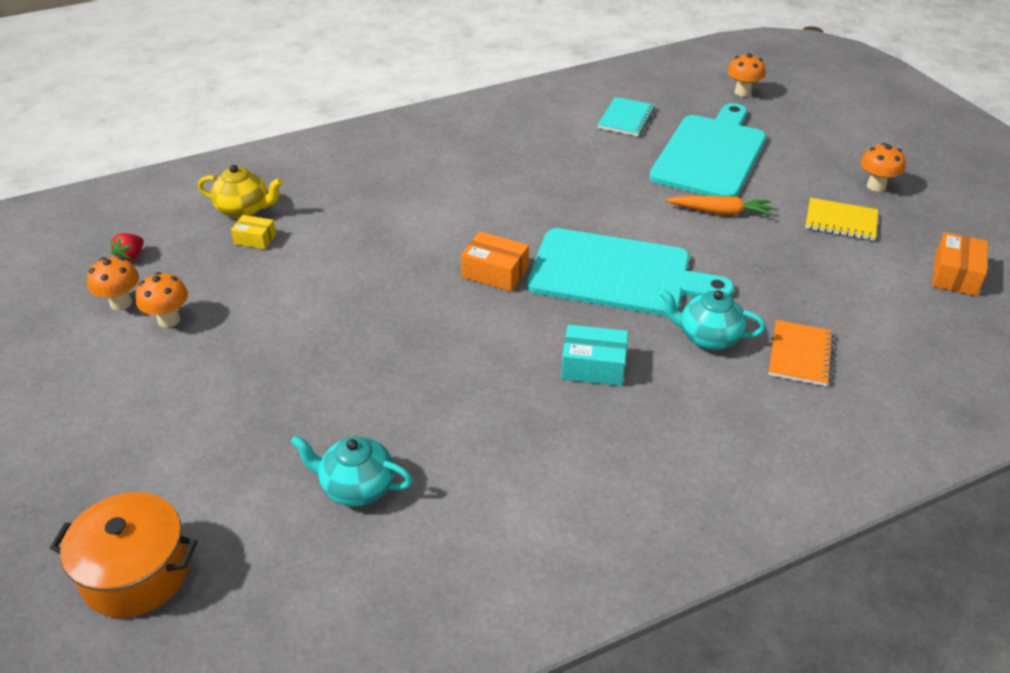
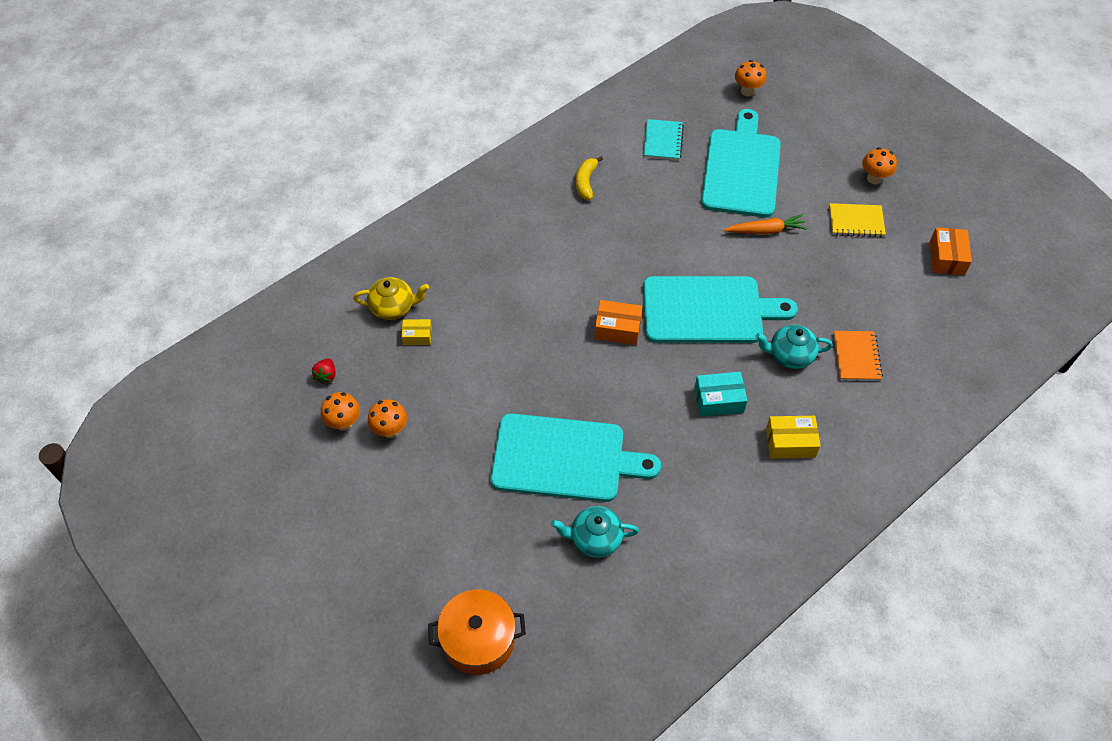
camera: 15 degrees left, 15 degrees up
none -> turquoise cutting board [491,413,661,502]
none -> yellow banana [576,156,603,200]
none -> yellow box [766,416,821,459]

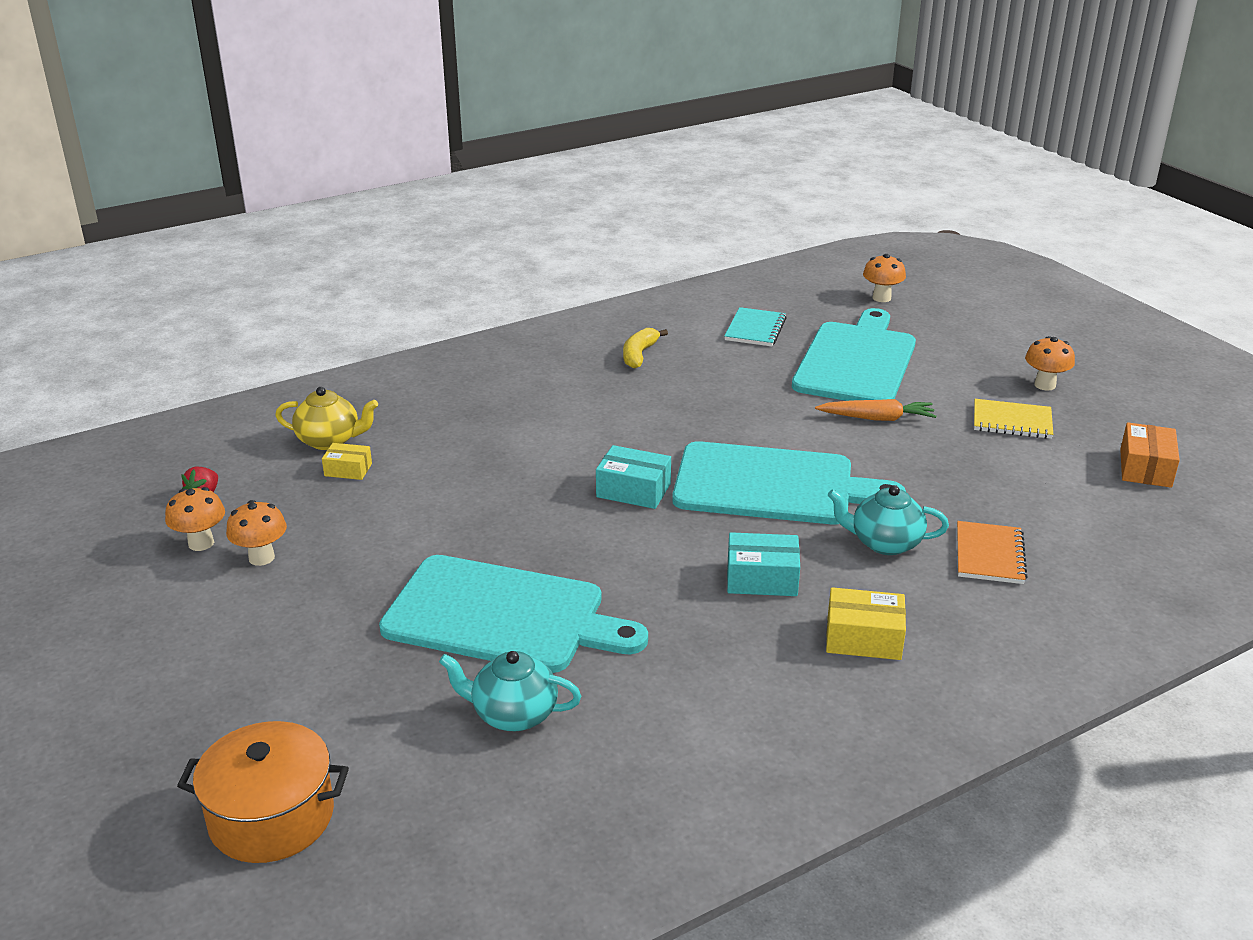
camera: 10 degrees right, 25 degrees down
orange box [594,300,642,345] -> turquoise box [596,445,671,509]

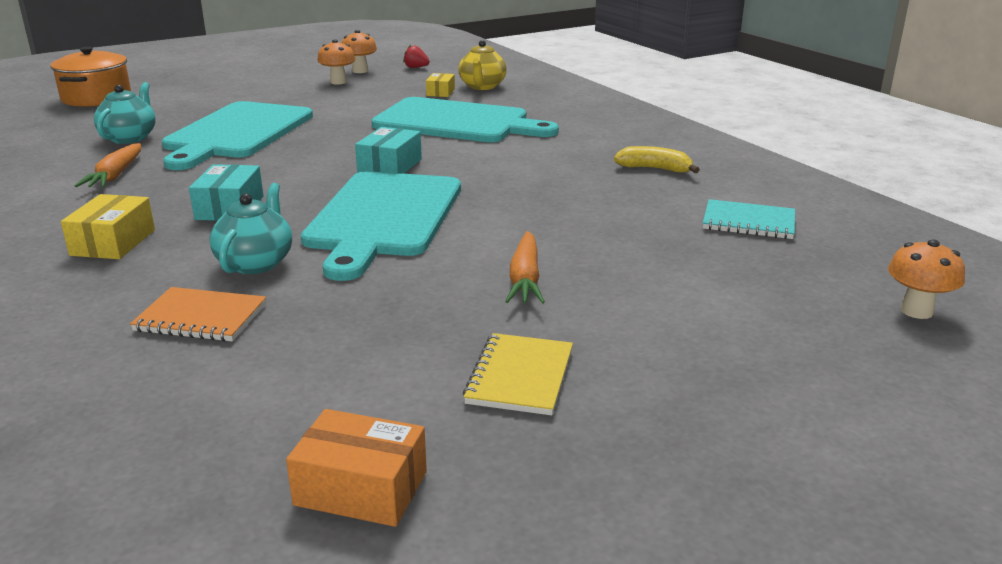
camera: 90 degrees right, 5 degrees down
turquoise cutting board [792,308,916,401] -> turquoise cutting board moved to [371,97,559,142]
orange mushroom [1025,336,1075,391] -> none
none -> orange carrot [75,143,141,187]

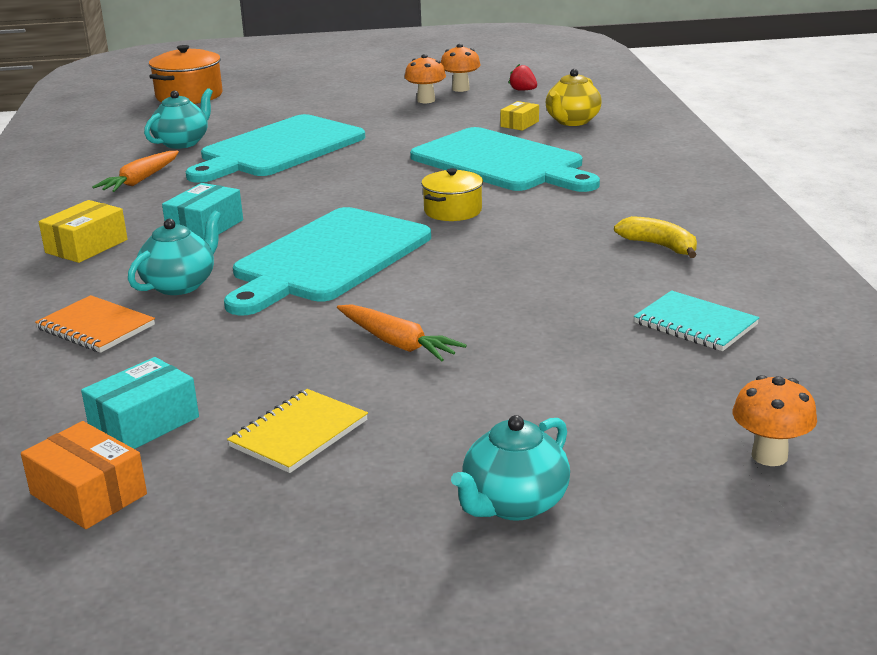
camera: 25 degrees right, 0 degrees up
turquoise box [355,127,422,174] -> turquoise box moved to [81,357,199,449]
orange carrot [505,231,545,304] -> orange carrot turned 75 degrees counterclockwise [337,304,467,361]
none -> yellow pot [421,168,483,221]
none -> turquoise teapot [451,415,570,521]

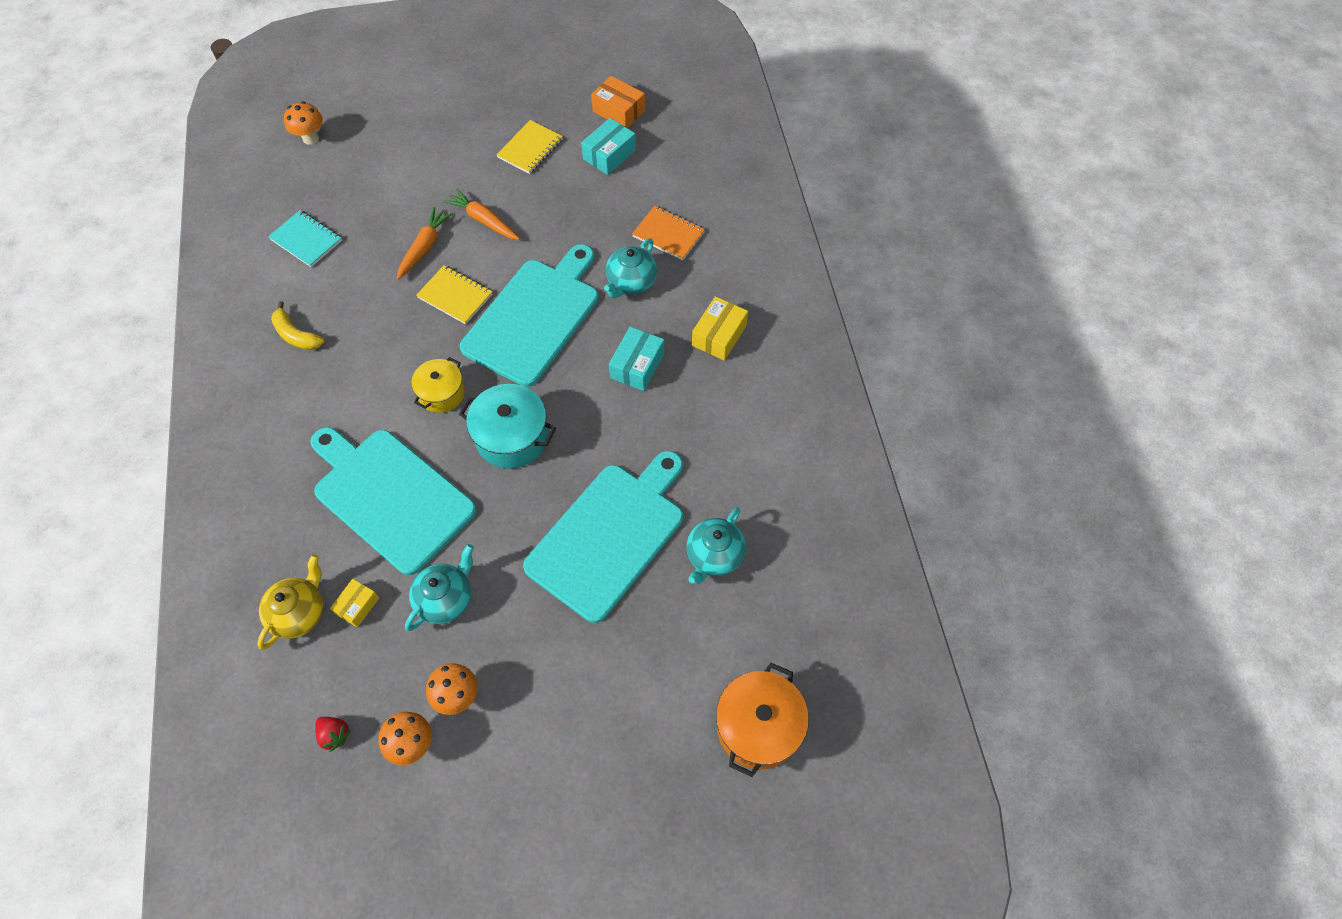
camera: 175 degrees right, 35 degrees up
orange carrot [92,151,179,192] -> orange carrot moved to [397,207,453,280]
turquoise teapot [451,415,570,521] -> turquoise teapot moved to [405,544,474,631]
none -> yellow notebook [416,265,492,324]
none -> turquoise pot [459,384,556,469]

